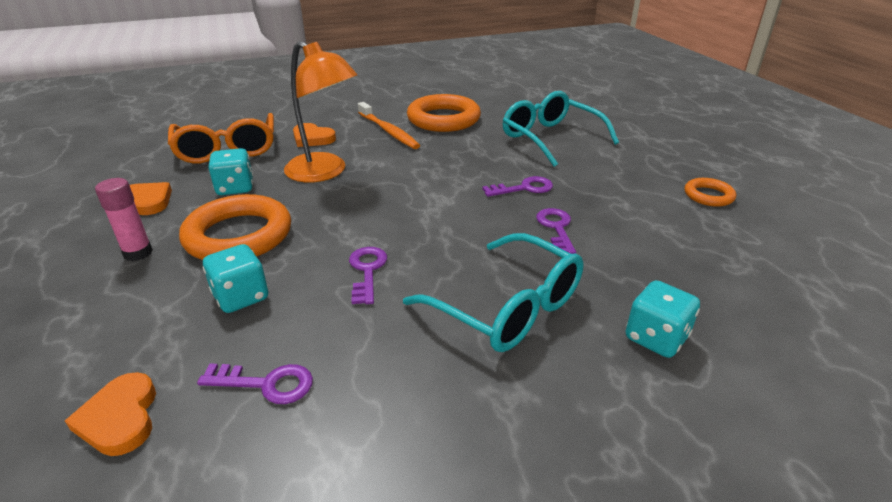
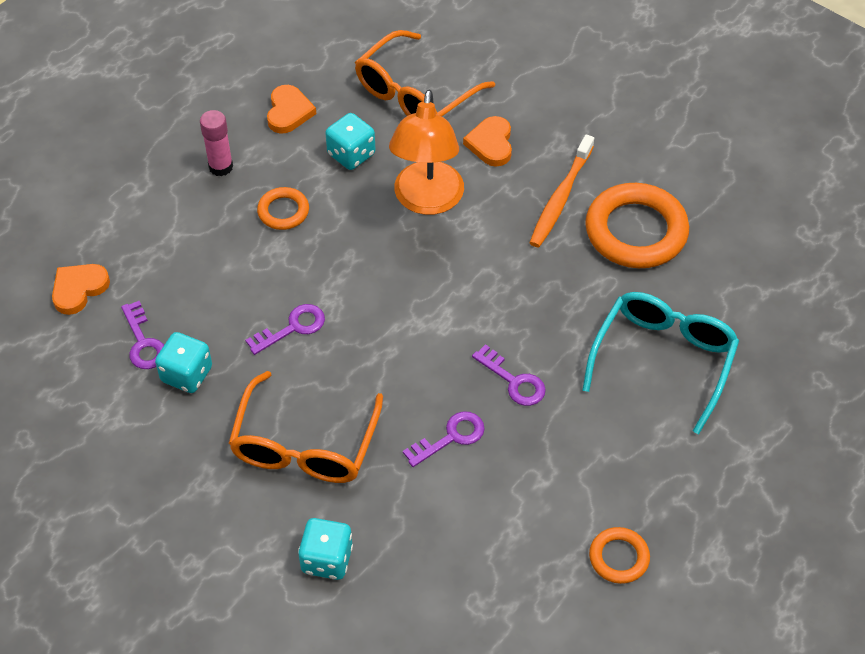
camera: 60 degrees right, 20 degrees up
orange ring [179,194,291,260] -> orange ring [257,187,309,230], size x0.51
turquoise dice [203,244,268,313] -> turquoise dice moved to [155,332,212,393]
turquoise glasses [403,233,584,352] -> orange glasses [229,371,383,483]

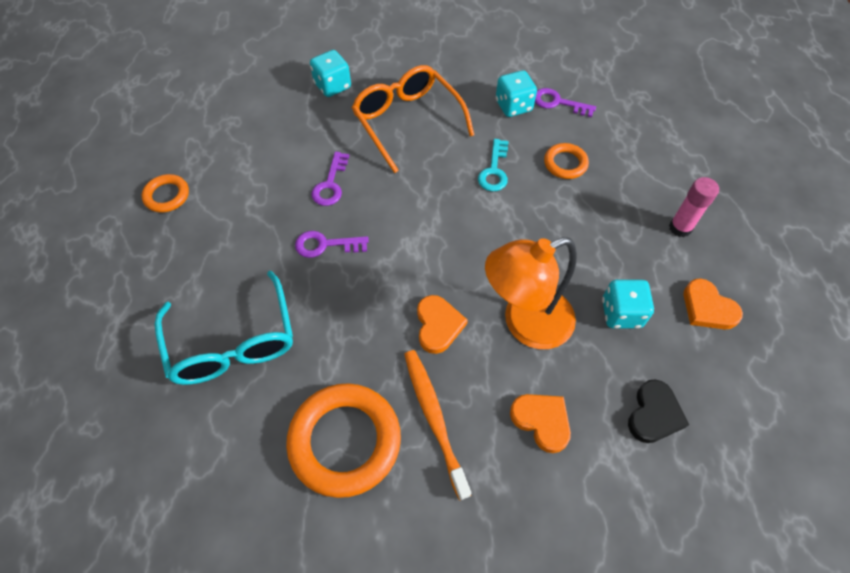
camera: 135 degrees right, 5 degrees up
orange heart [52,264,110,315] -> orange heart moved to [417,295,468,354]
purple key [245,304,325,355] -> turquoise key [478,139,509,191]
orange ring [257,187,309,230] -> orange ring moved to [544,143,589,179]
orange glasses [355,30,495,116] -> black heart [628,379,689,443]
orange lamp [389,90,464,215] -> orange lamp turned 75 degrees counterclockwise [485,237,577,349]

